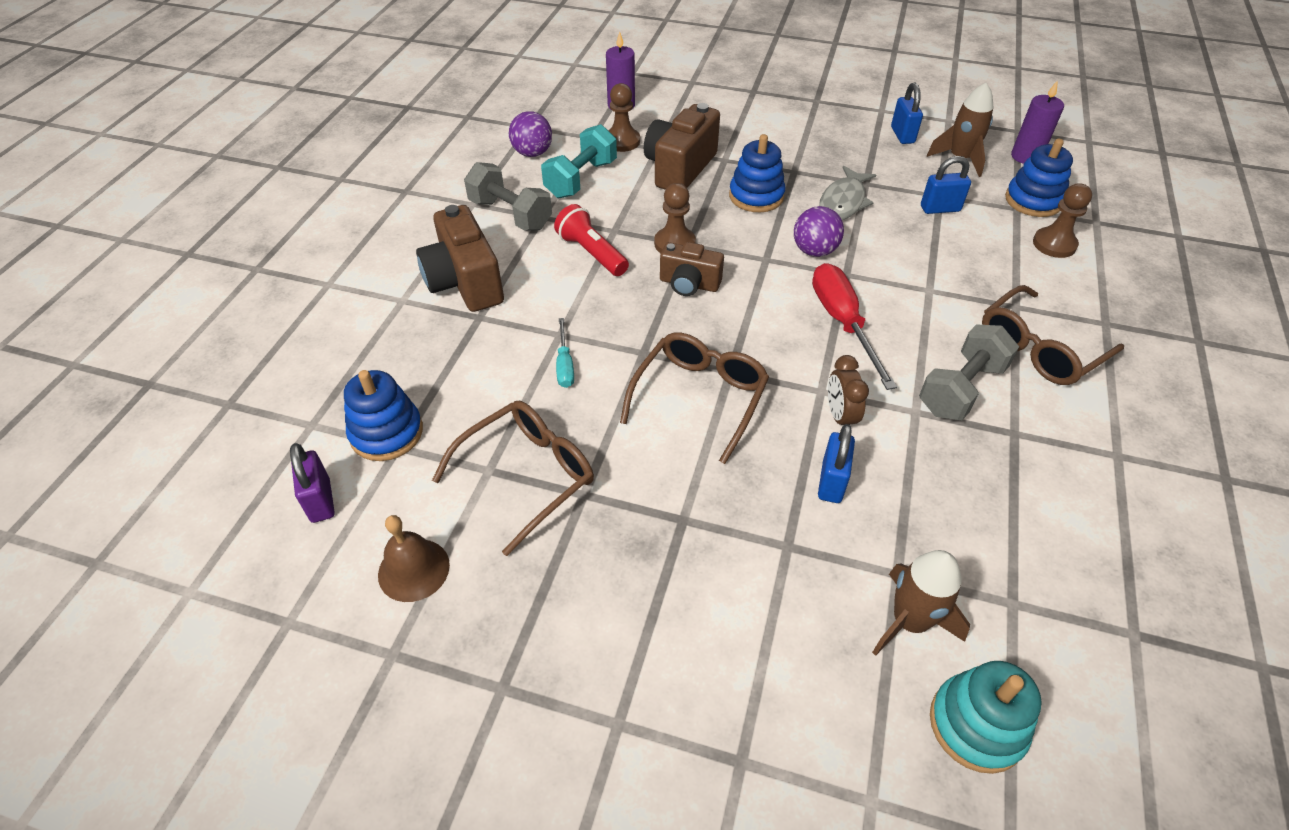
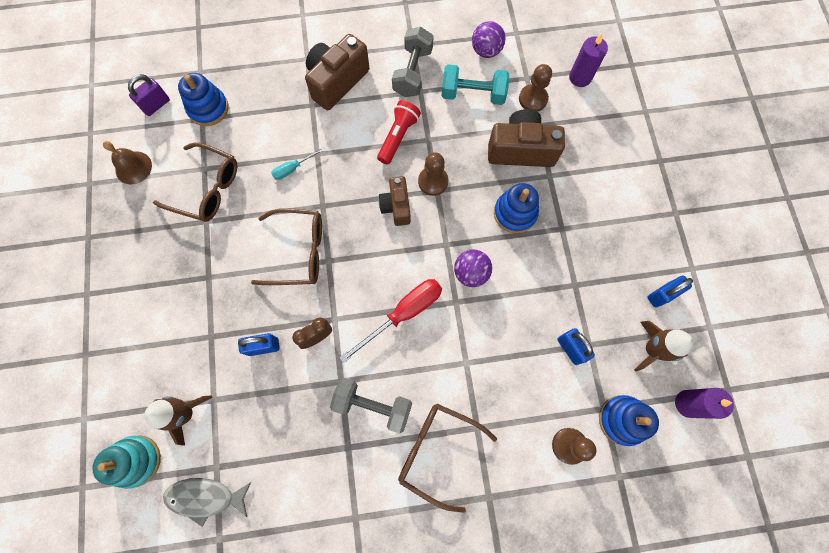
camera: 65 degrees right, 25 degrees up
grey fish [819,166,876,220] -> grey fish moved to [163,478,251,527]

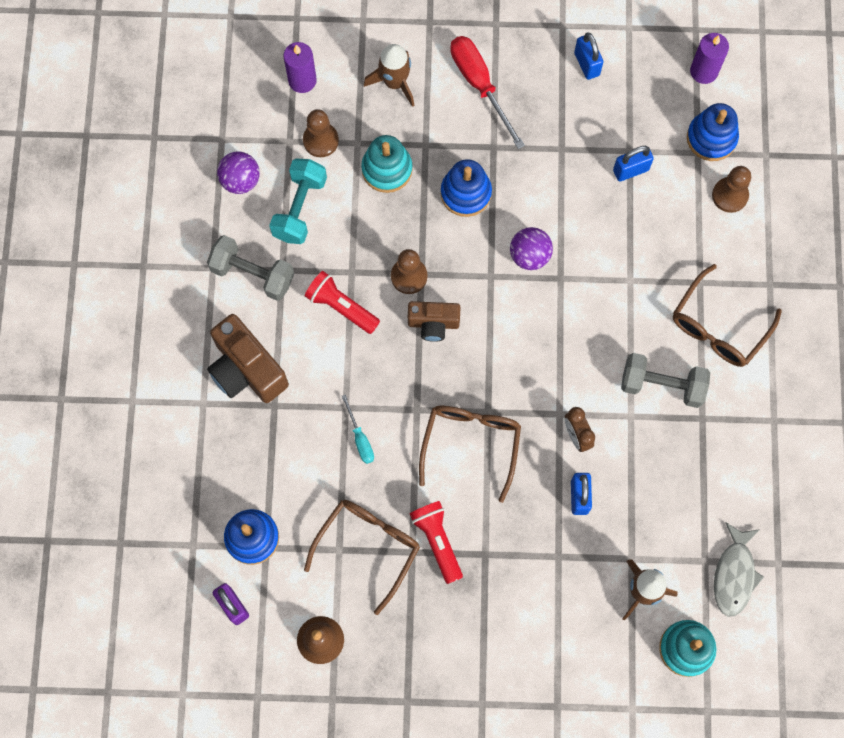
camera: 80 degrees left, 0 degrees up
grey dumbbell [330,378,412,434] -> grey dumbbell turned 75 degrees clockwise [621,353,710,408]
red screwdriver [339,279,442,363] -> red screwdriver moved to [450,36,525,149]
brown camera [488,109,565,167] -> turquoise stacking toy [361,135,413,193]
brown rocket [634,321,693,372] -> brown rocket moved to [364,44,414,107]
none -> red flashlight [409,501,463,584]

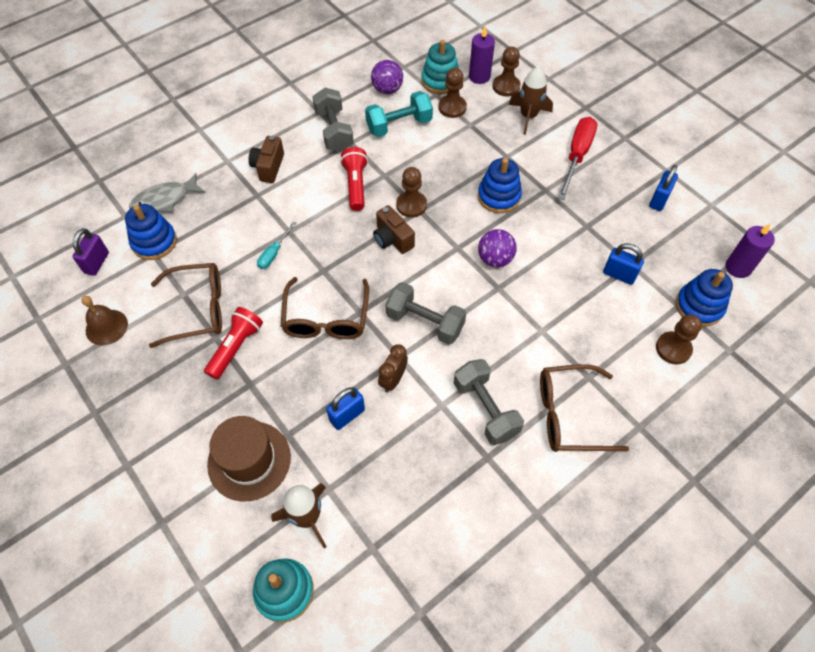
camera: 50 degrees right, 15 degrees down
brown camera [207,314,289,403] -> brown camera [249,136,284,183], size x0.62
turquoise stacking toy [361,135,413,193] -> turquoise stacking toy moved to [421,40,459,94]
brown glasses [419,406,521,503] -> brown glasses turned 120 degrees clockwise [281,277,369,339]
grey fish [714,522,764,617] -> grey fish moved to [129,173,206,212]
none -> brown hat [207,416,291,502]
none -> grey dumbbell [385,282,466,345]
none -> brown pawn [493,47,521,97]

